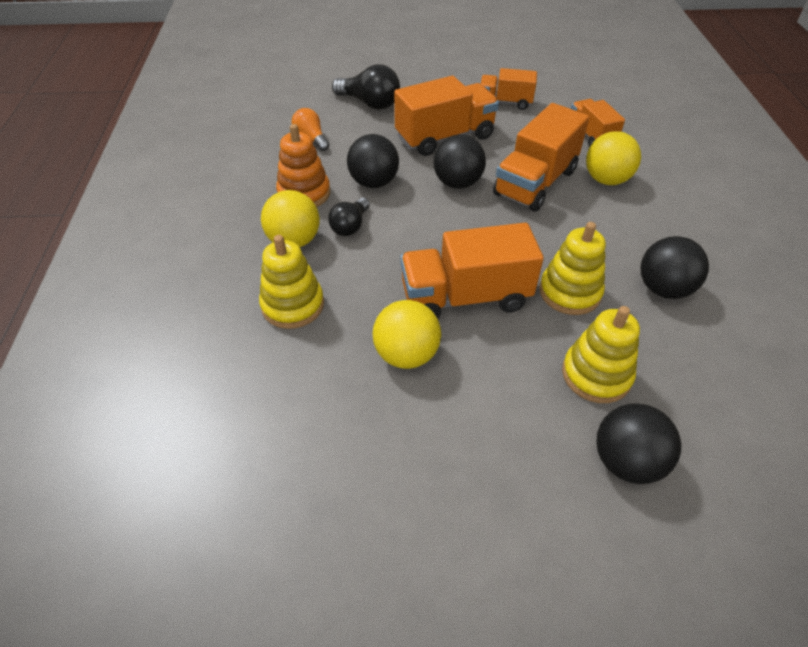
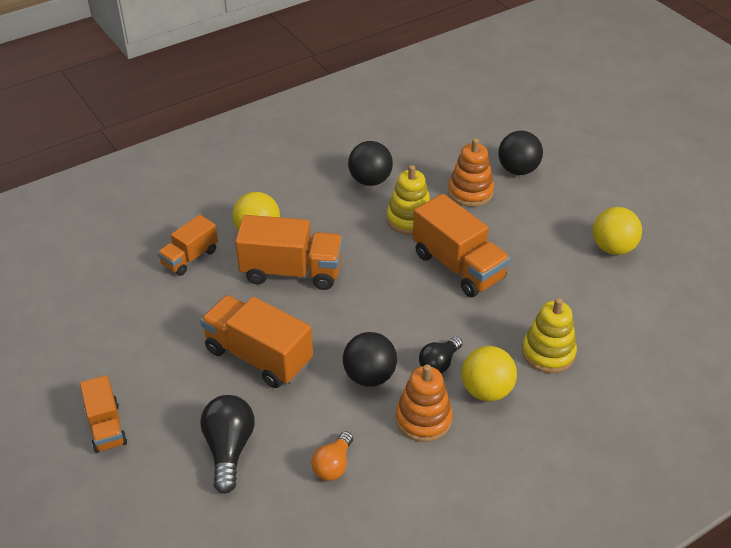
camera: 120 degrees left, 5 degrees down
black light bulb [328,198,370,236] -> black light bulb turned 135 degrees clockwise [419,337,462,374]
yellow ball [373,300,441,369] -> yellow ball moved to [593,207,642,255]
black ball [434,134,486,189] -> none
orange truck [480,68,537,110] -> orange truck moved to [80,375,127,453]
yellow stacking toy [562,306,640,403] -> orange stacking toy [448,138,494,207]

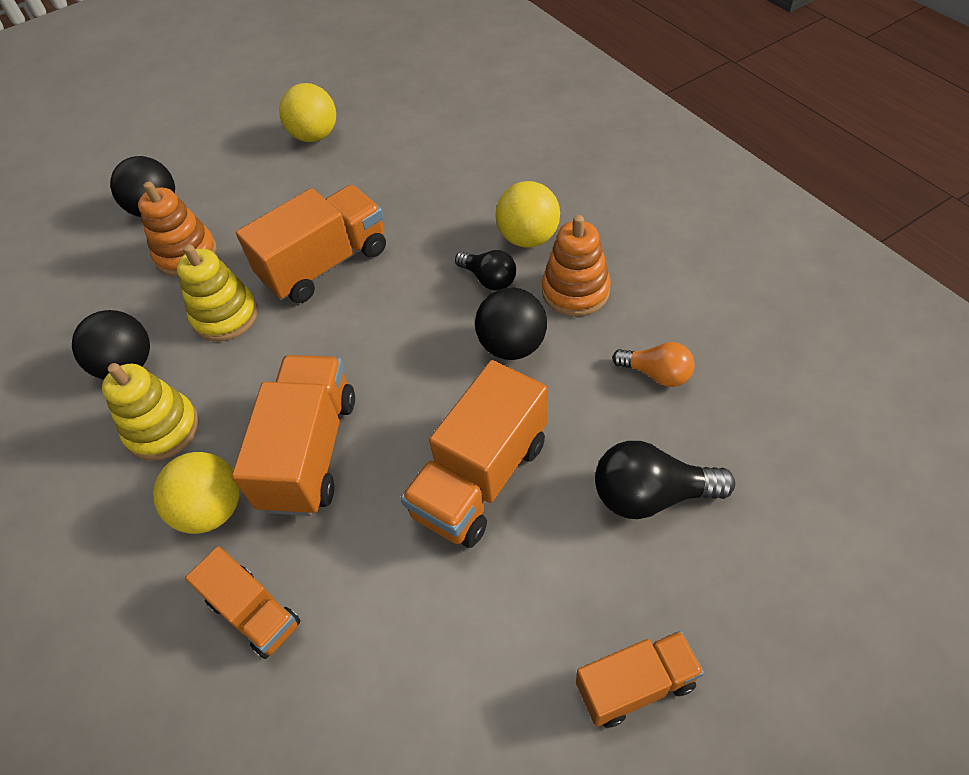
camera: 85 degrees left, 10 degrees up
yellow stacking toy [522,298,577,373] -> yellow stacking toy moved to [102,363,199,461]

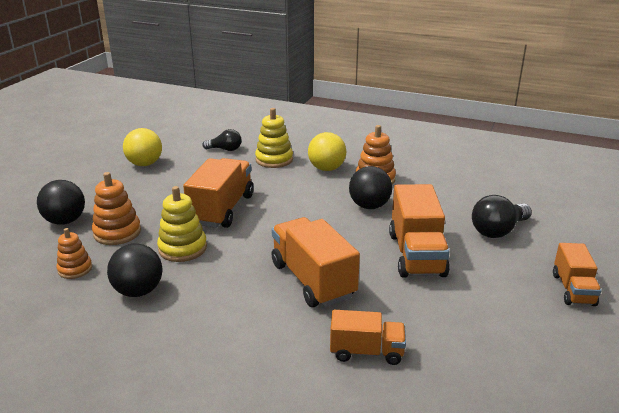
camera: 40 degrees left, 25 degrees down
yellow stacking toy [102,363,199,461] -> yellow stacking toy moved to [255,108,293,168]
yellow ball [153,452,240,534] -> none
black light bulb [455,250,516,291] -> black light bulb moved to [202,129,242,151]
orange truck [576,631,704,728] -> orange truck turned 150 degrees clockwise [553,243,601,306]
orange light bulb [612,342,695,387] -> none
none -> orange stacking toy [56,228,92,279]

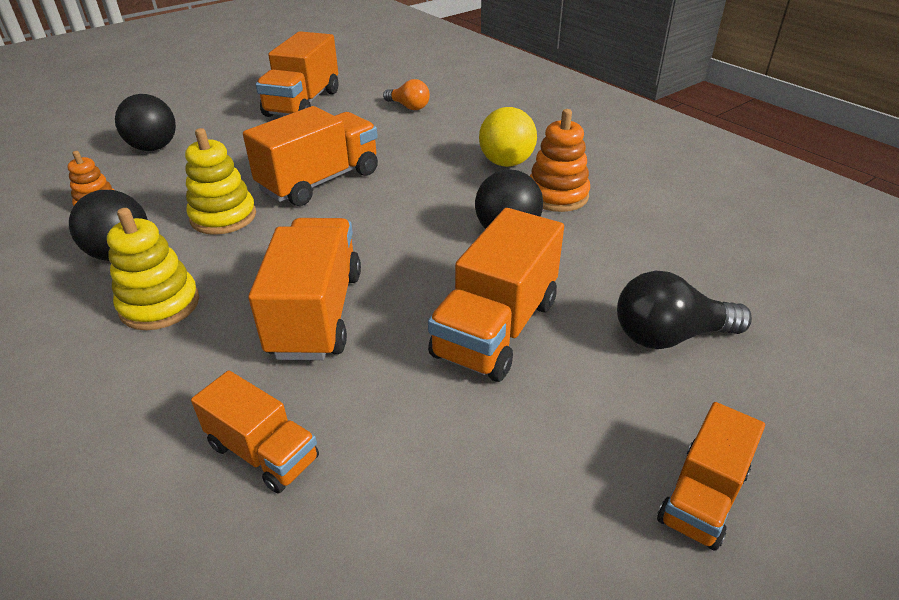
camera: 30 degrees right, 10 degrees up
orange stacking toy [92,172,141,245] -> none
yellow ball [123,128,162,166] -> orange truck [256,31,338,117]
black light bulb [202,129,242,151] -> orange light bulb [383,79,430,110]
yellow stacking toy [255,108,293,168] -> yellow stacking toy moved to [107,208,199,330]

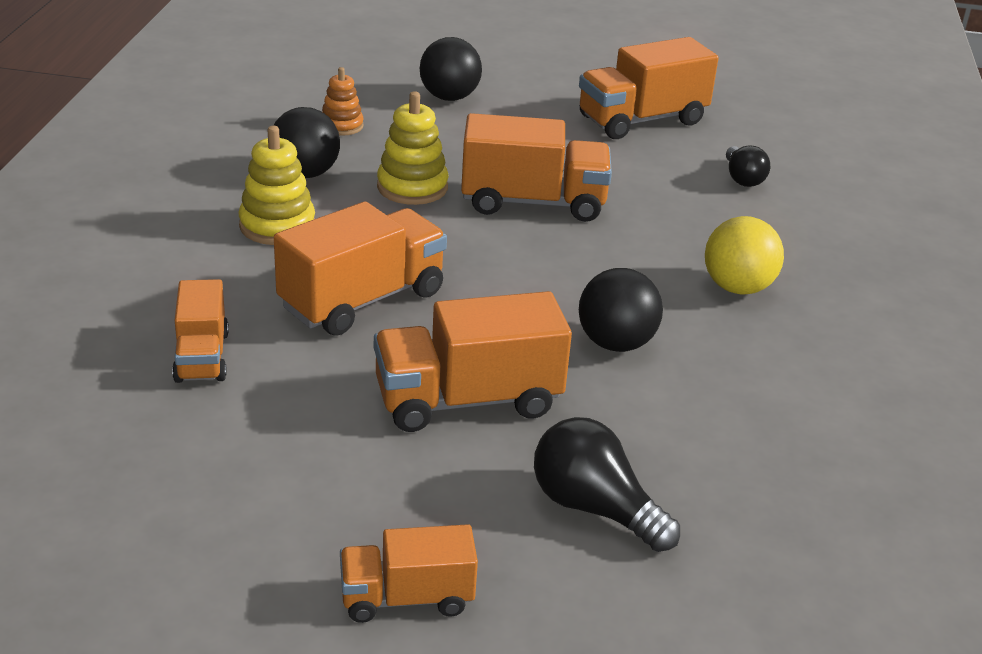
camera: 45 degrees right, 5 degrees down
orange light bulb [383,79,430,110] -> black light bulb [726,146,770,187]
orange stacking toy [530,109,590,212] -> none

